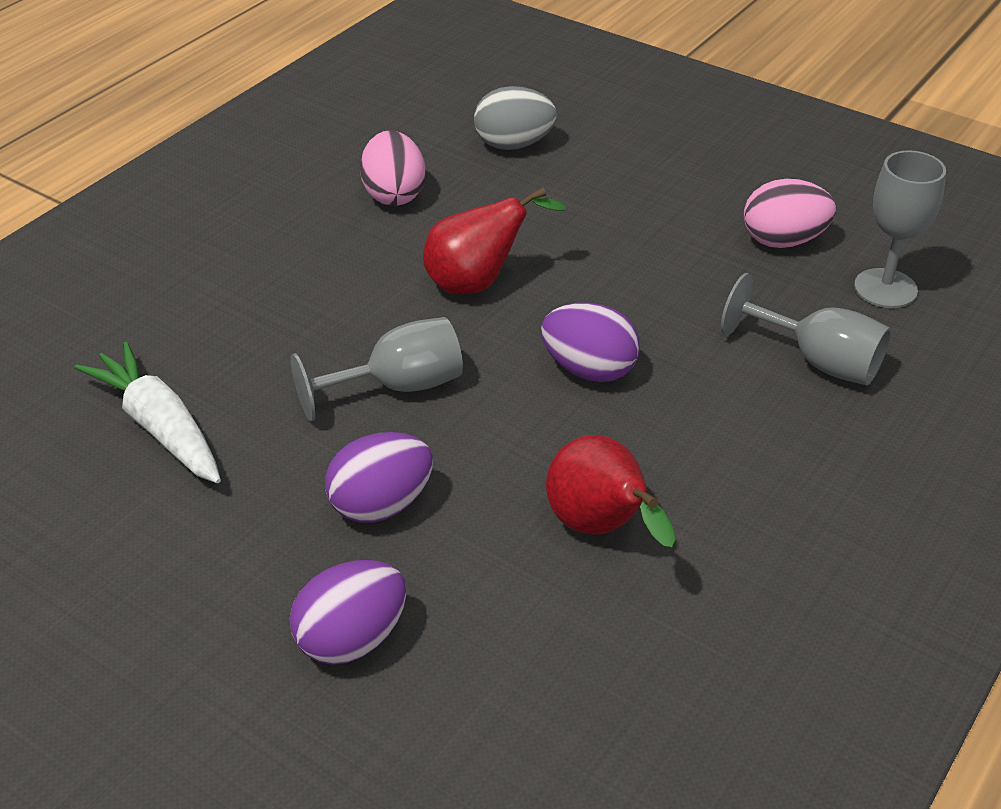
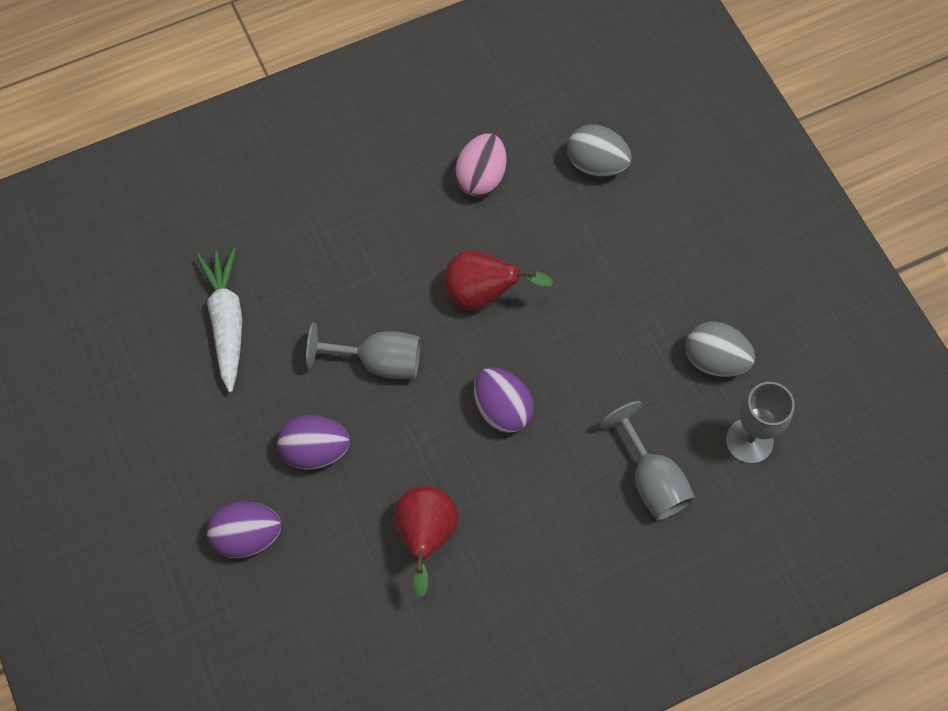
camera: 30 degrees right, 25 degrees up
pink egg [744,179,836,248] -> grey egg [685,321,755,377]

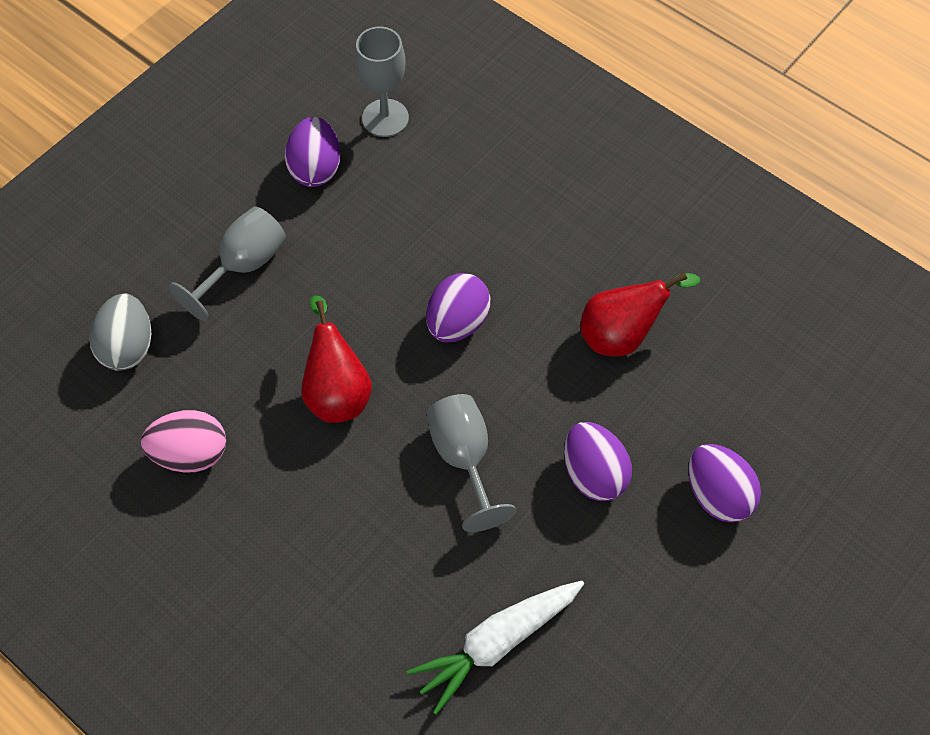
camera: 115 degrees left, 5 degrees down
grey goblet [600,401,696,521] -> grey goblet moved to [169,206,286,322]
grey egg [685,321,755,377] -> purple egg [285,117,340,187]

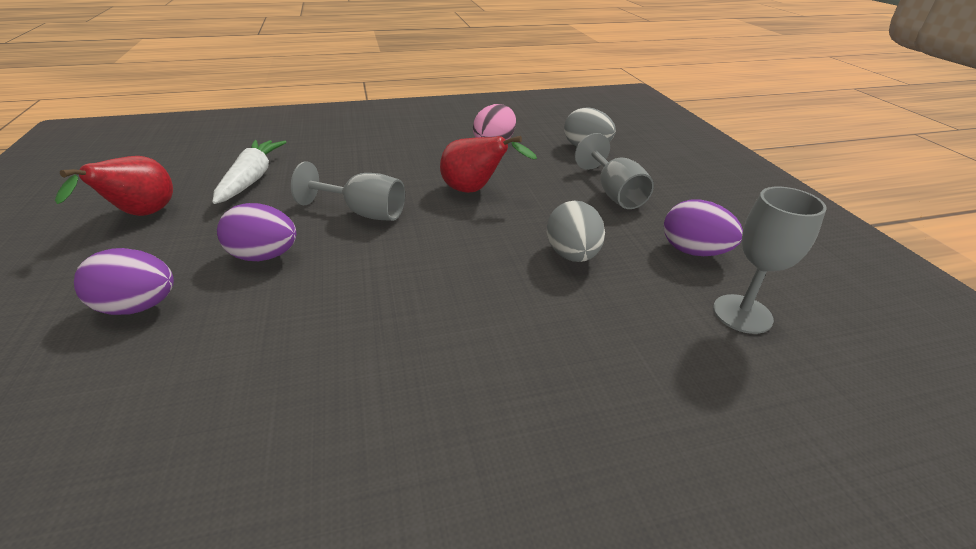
camera: 125 degrees right, 25 degrees down
purple egg [426,273,490,342] -> none
red pear [580,272,700,356] -> red pear moved to [55,156,173,216]
none -> grey egg [547,201,605,262]

